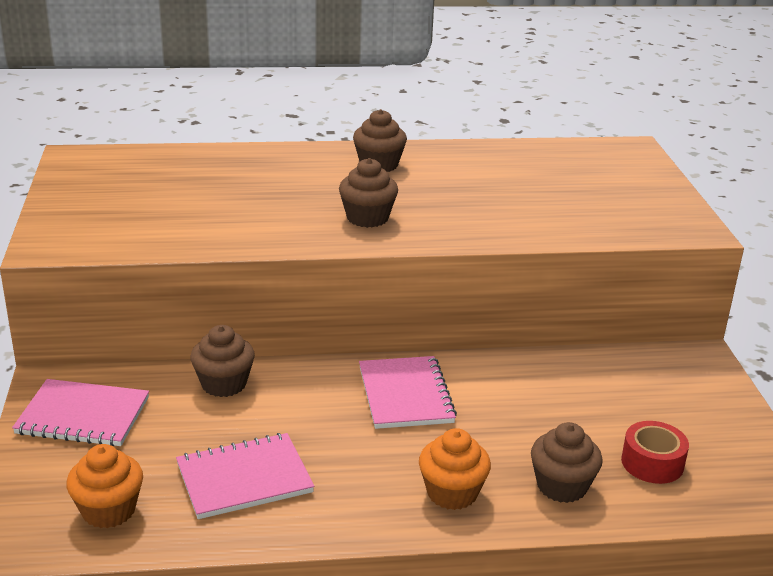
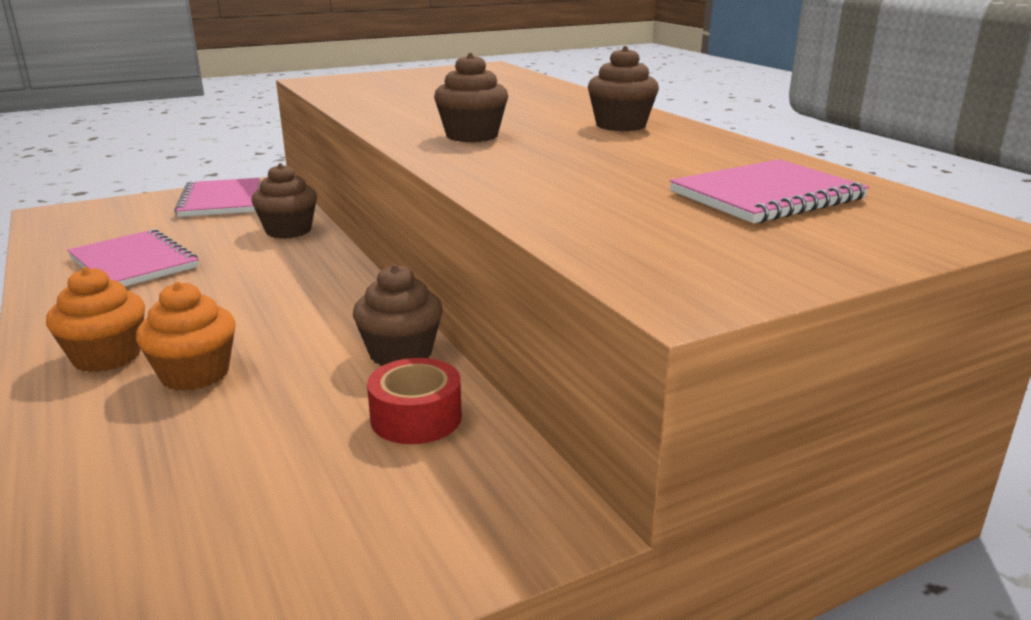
camera: 70 degrees right, 5 degrees down
orange cupcake [66,444,143,528] -> orange cupcake moved to [136,282,236,391]
pink notebook [359,356,457,429] -> pink notebook moved to [670,159,869,223]
brown cupcake [531,422,603,503] -> brown cupcake moved to [353,264,443,366]
red tape [621,421,689,484] -> red tape moved to [367,358,462,444]

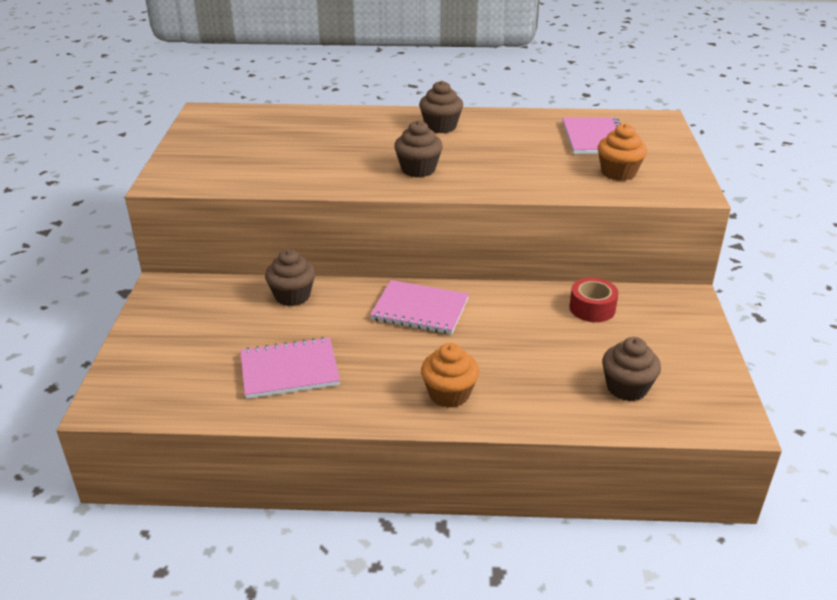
camera: 60 degrees left, 10 degrees up
orange cupcake [136,282,236,391] -> orange cupcake moved to [598,123,647,181]
pink notebook [174,178,260,217] -> pink notebook moved to [370,280,469,334]
brown cupcake [353,264,443,366] -> brown cupcake moved to [602,337,661,401]

